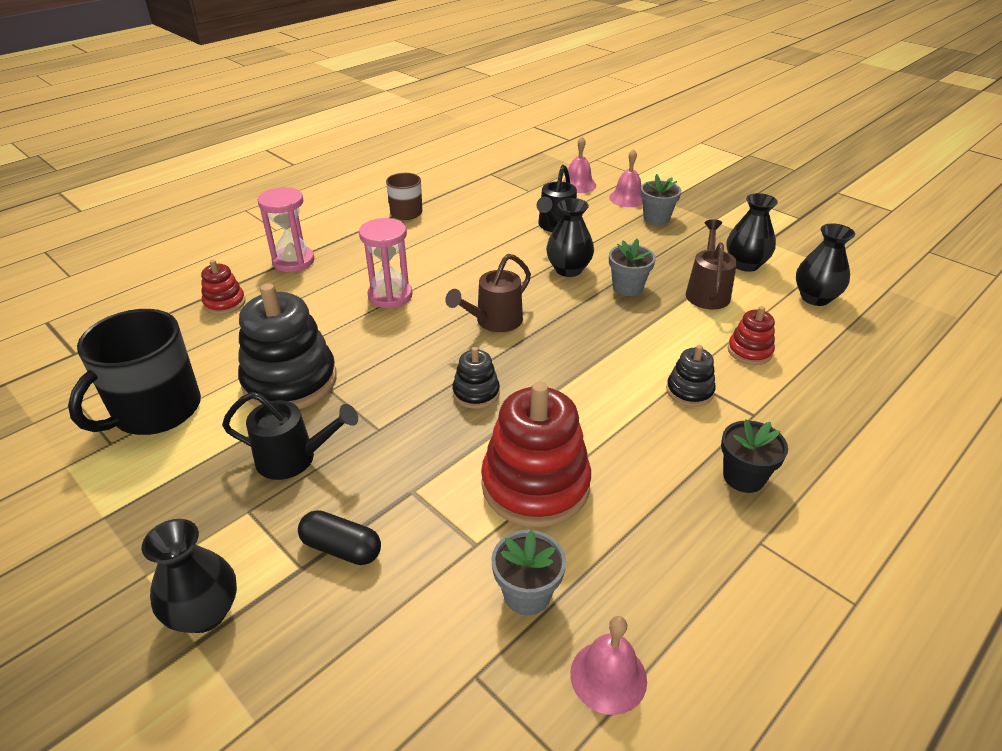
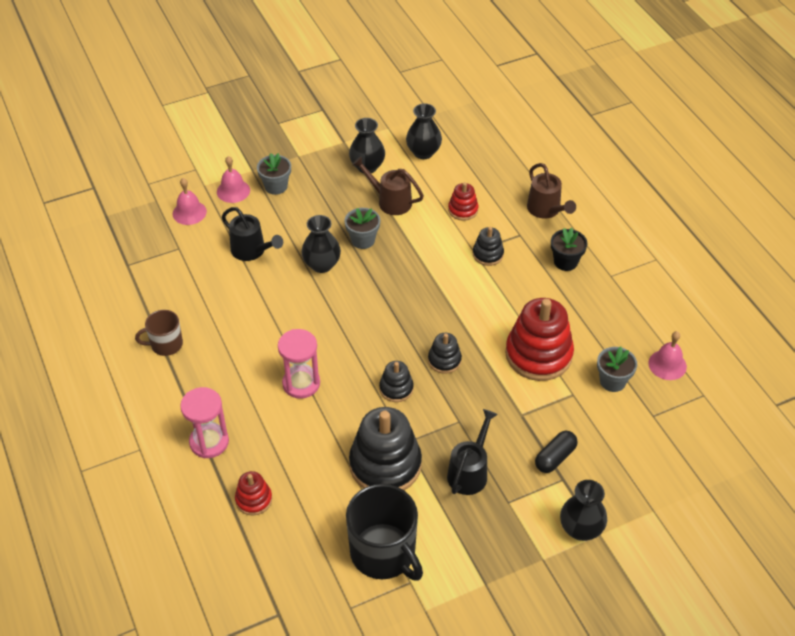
camera: 70 degrees left, 10 degrees up
brown watering can [445,254,531,332] -> brown watering can moved to [527,163,576,219]
none -> black stacking toy [379,361,414,402]

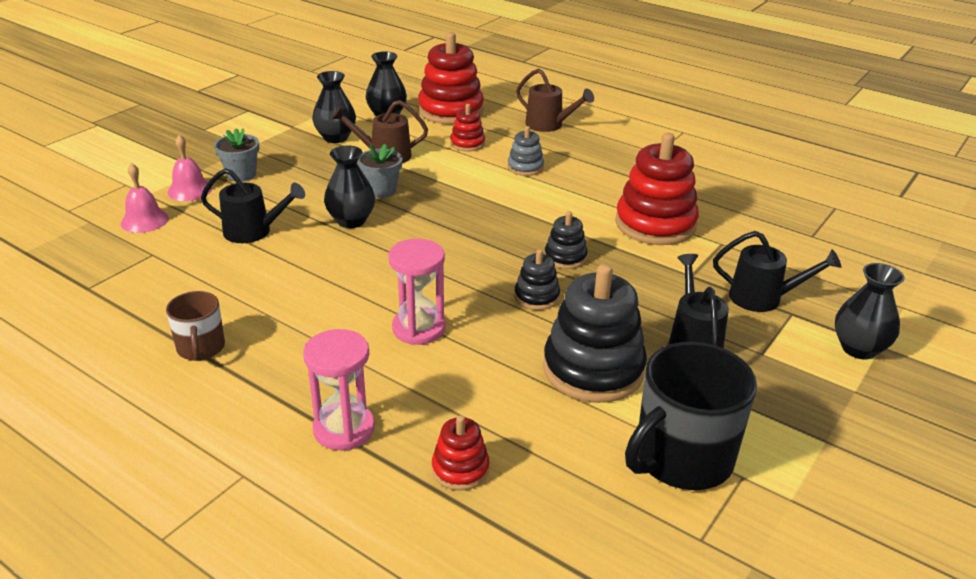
camera: 30 degrees left, 15 degrees down
brown mug [135,310,183,356] -> brown mug turned 60 degrees counterclockwise [166,291,225,361]
black mug [346,484,423,581] -> black mug turned 120 degrees clockwise [625,342,757,490]
black stacking toy [473,227,504,266] -> grey stacking toy [507,126,544,176]
black capsule [535,431,578,473] -> black watering can [713,231,841,312]
black flower pot [551,228,587,271] -> none
grey flower pot [597,347,637,392] -> none
pink bell [649,331,687,380] -> none
none -> red stacking toy [418,32,484,125]

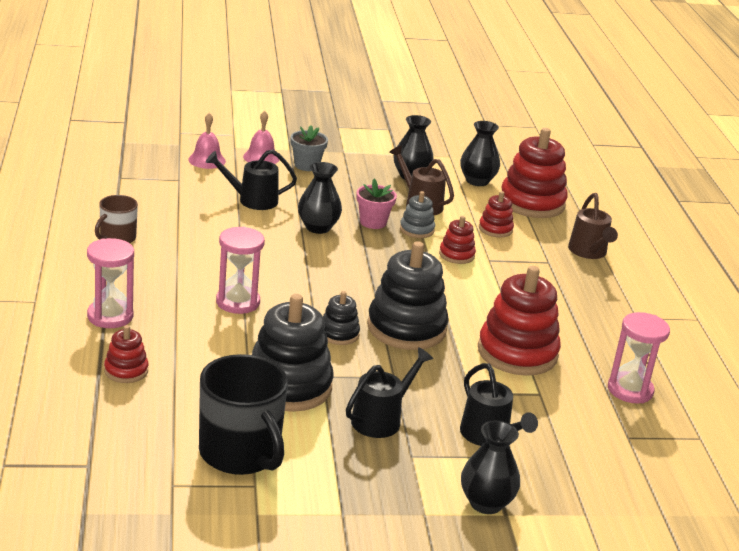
camera: 45 degrees right, 5 degrees down
black watering can [201,168,305,243] -> black watering can turned 120 degrees clockwise [206,150,297,210]
grey flower pot [358,144,403,198] -> pink flower pot [356,178,397,229]
grey stacking toy [507,126,544,176] -> grey stacking toy moved to [400,191,435,238]
black stacking toy [545,211,588,269] -> black stacking toy [367,241,449,350], size x2.01
black mug [625,342,757,490] -> black mug turned 135 degrees counterclockwise [199,354,288,475]
none -> red stacking toy [439,216,476,264]
none -> pink hourglass [608,312,670,403]

